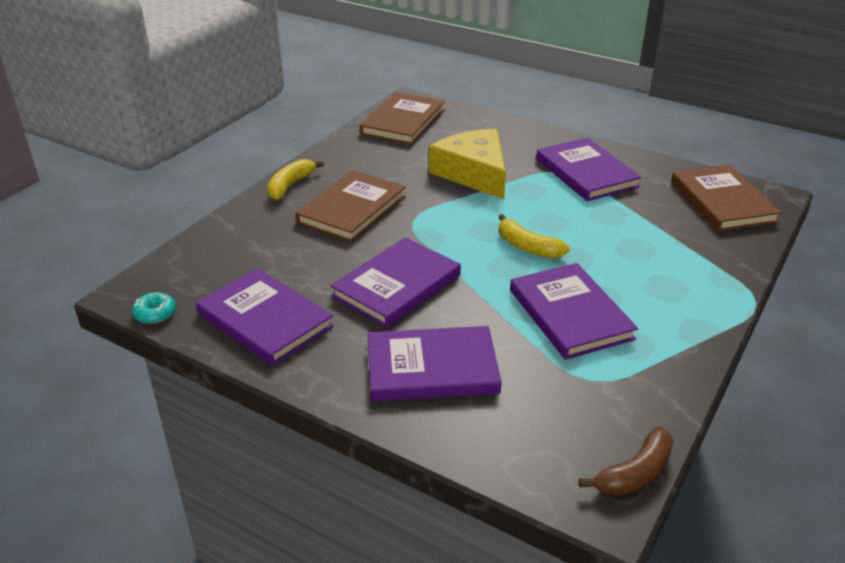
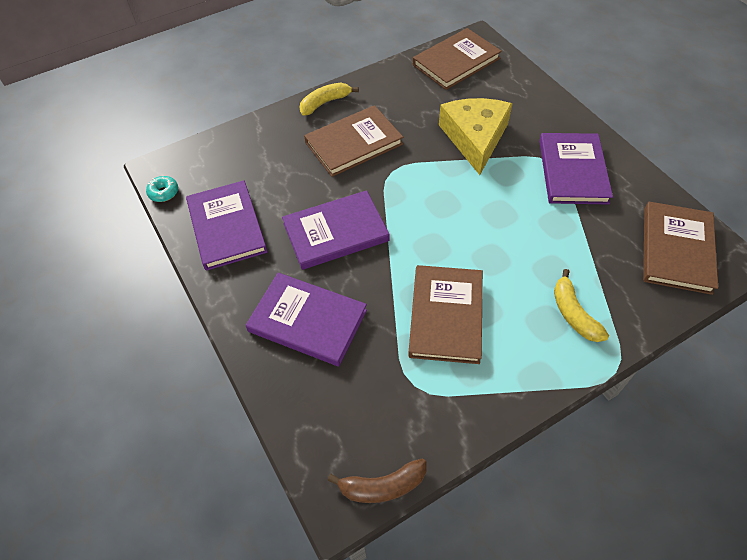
camera: 30 degrees right, 20 degrees up
yellow banana [499,214,570,259] -> yellow banana moved to [554,269,609,342]
purple book [510,263,638,360] -> brown book [408,265,483,364]

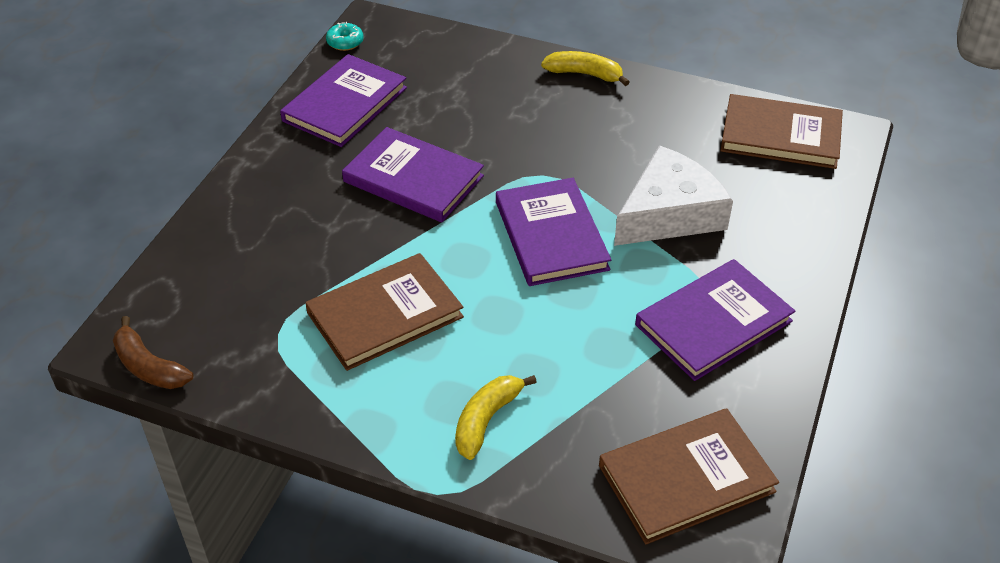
camera: 50 degrees right, 10 degrees down
purple book [246,273,367,366] -> purple book moved to [496,178,611,286]
brown book [304,105,403,177] -> none
yellow cheese [439,98,513,175] -> white cheese [614,145,733,246]

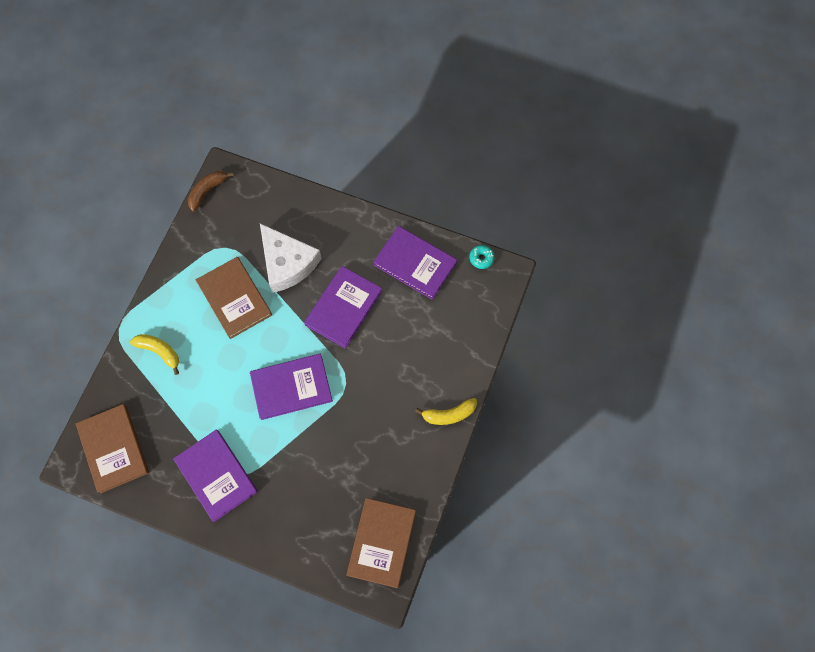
camera: 90 degrees right, 25 degrees up
yellow banana [541,51,629,86] -> yellow banana turned 60 degrees clockwise [415,398,477,425]
white cheese [614,145,733,246] -> white cheese moved to [260,223,322,293]

